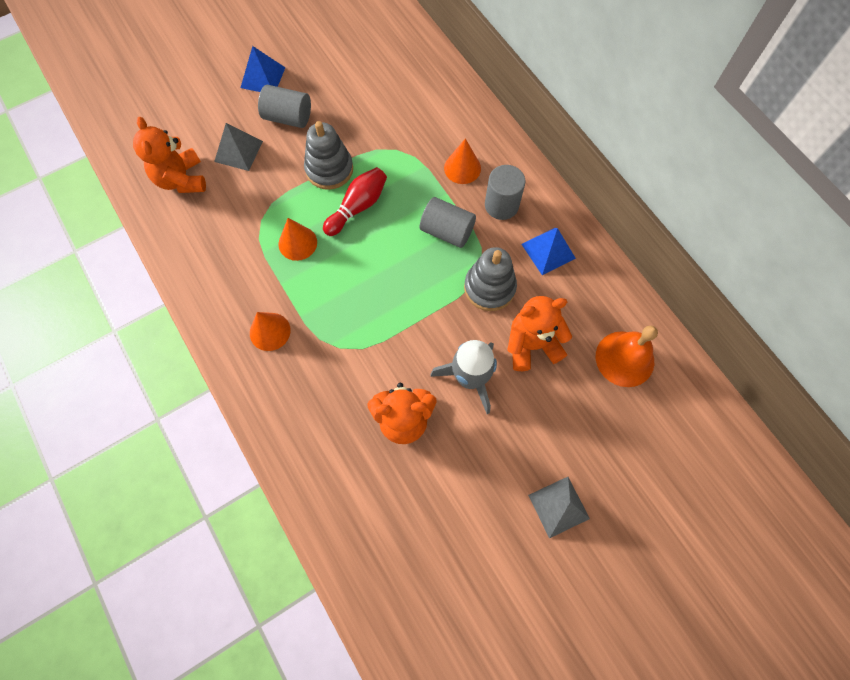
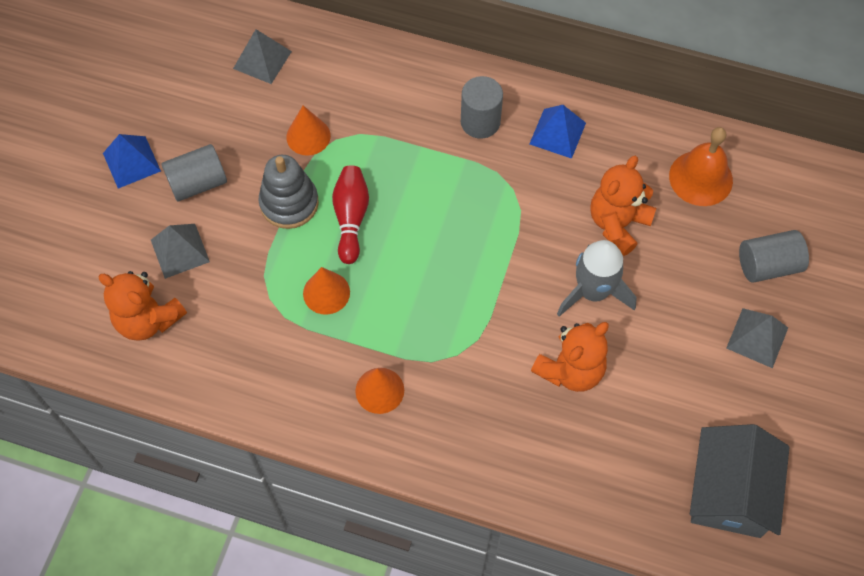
camera: 40 degrees left, 5 degrees down
grey cylinder [420,197,476,248] -> grey cylinder moved to [739,230,809,283]
orange cone [444,138,481,184] -> orange cone moved to [286,106,331,156]
grey stacking toy [464,247,517,311] -> none
none -> grey pyramid [233,29,292,84]
none -> grey house [690,424,790,538]

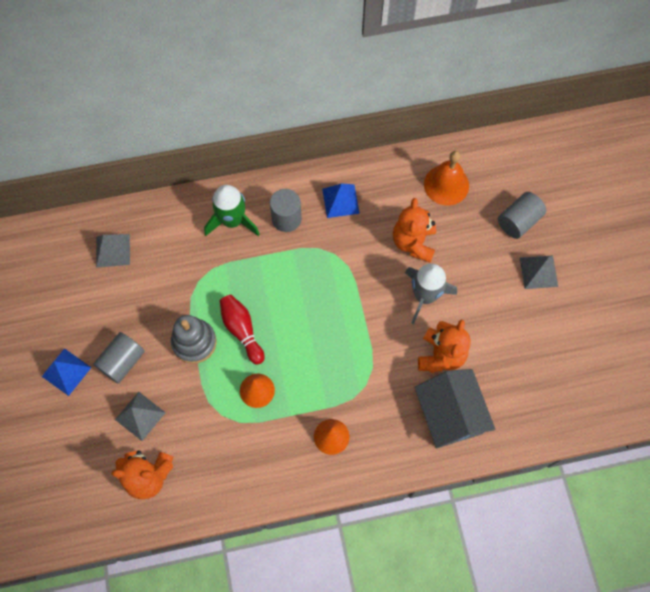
camera: 30 degrees left, 5 degrees up
orange cone [286,106,331,156] -> none
grey house [690,424,790,538] -> grey house moved to [414,369,495,448]
none -> green rocket [204,185,260,236]

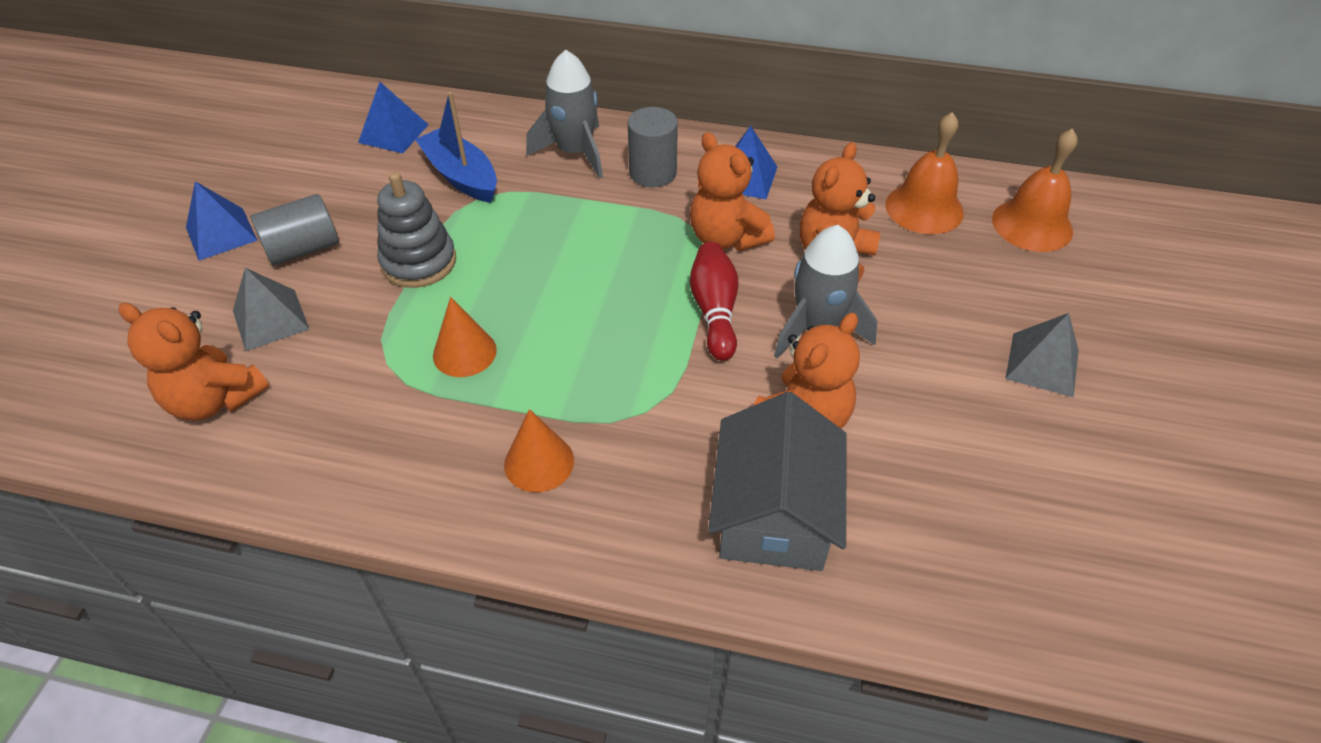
camera: 25 degrees right, 20 degrees down
grey pyramid [96,234,130,268] -> blue pyramid [358,82,429,153]
green rocket [204,185,260,236] -> grey rocket [526,50,603,178]
red bowling pin [220,294,265,365] -> red bowling pin moved to [690,242,738,361]
grey cylinder [498,192,546,239] -> none
none -> blue boat [415,92,497,203]
none -> orange teddy bear [690,132,775,251]
none -> orange bell [992,128,1078,252]

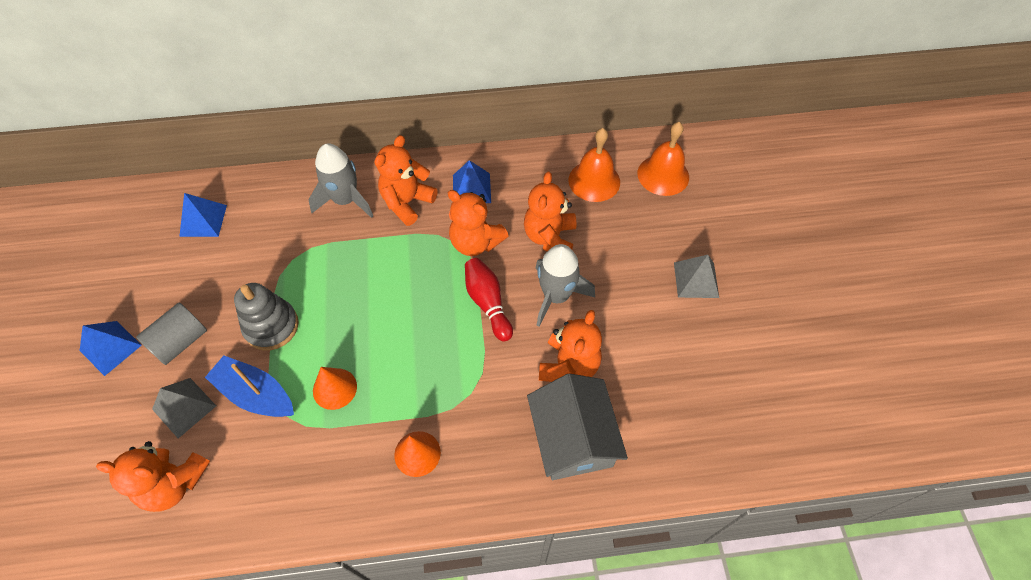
camera: 20 degrees left, 10 degrees up
blue boat [415,92,497,203] -> blue boat moved to [205,355,294,417]
grey cylinder [628,107,678,187] -> orange teddy bear [375,135,437,226]

